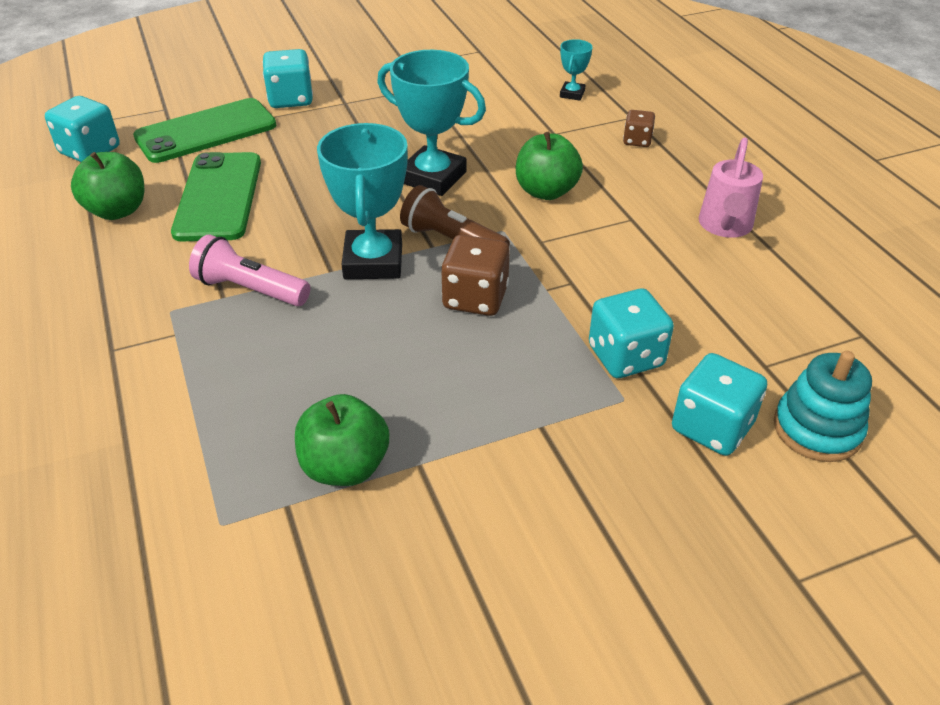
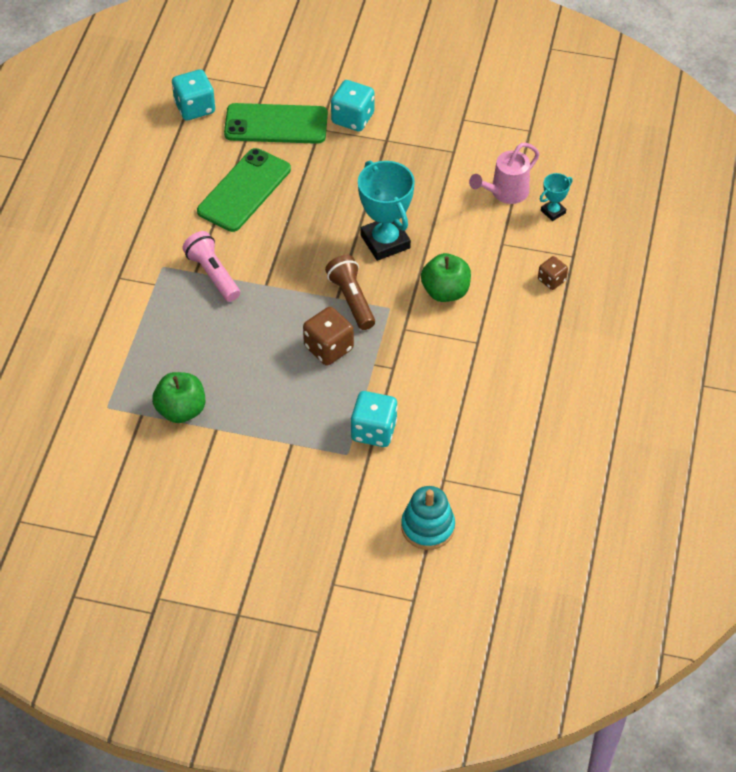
camera: 35 degrees right, 10 degrees up
green apple [71,152,144,220] -> none
turquoise trophy [317,123,408,279] -> none
turquoise dice [672,353,767,456] -> none
pink watering can [699,138,763,238] -> pink watering can moved to [469,143,540,204]

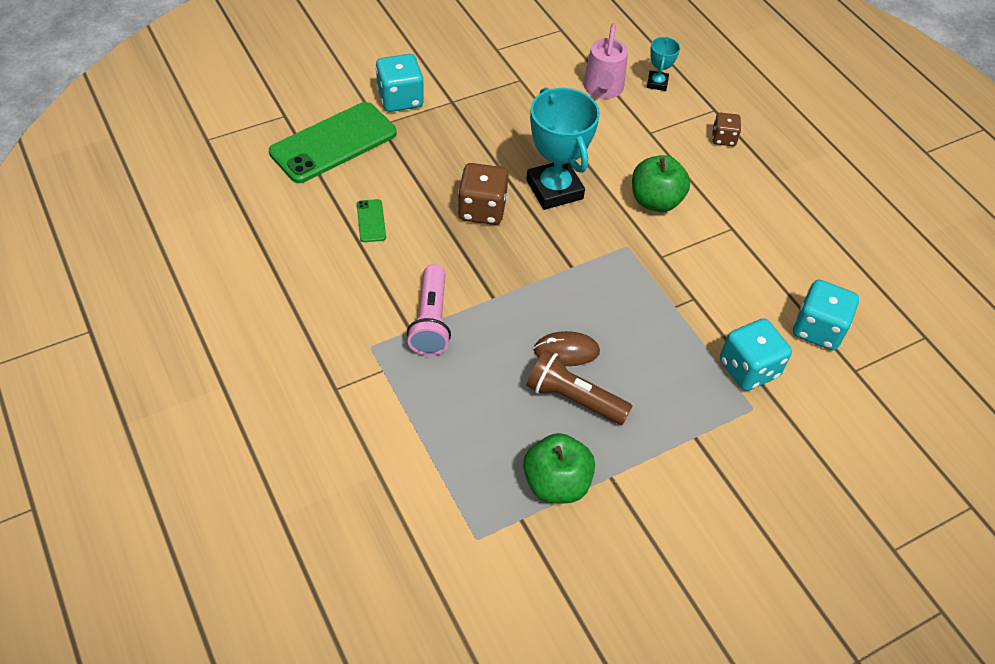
camera: 45 degrees left, 0 degrees up
turquoise dice [172,69,215,121] -> turquoise dice moved to [793,279,859,350]
pink flashlight [182,231,240,302] -> pink flashlight turned 105 degrees counterclockwise [407,264,451,356]
green phone [197,148,291,232] -> green phone [357,199,386,242], size x0.42
brown dice [303,307,354,365] -> brown dice moved to [458,163,508,225]
brown flashlight [325,255,375,330] -> brown flashlight moved to [526,349,632,425]
turquoise trophy [358,161,415,261] -> turquoise trophy turned 45 degrees clockwise [526,87,600,210]
turquoise stacking toy [401,486,455,550] -> none
none -> brown mouse [534,331,600,366]

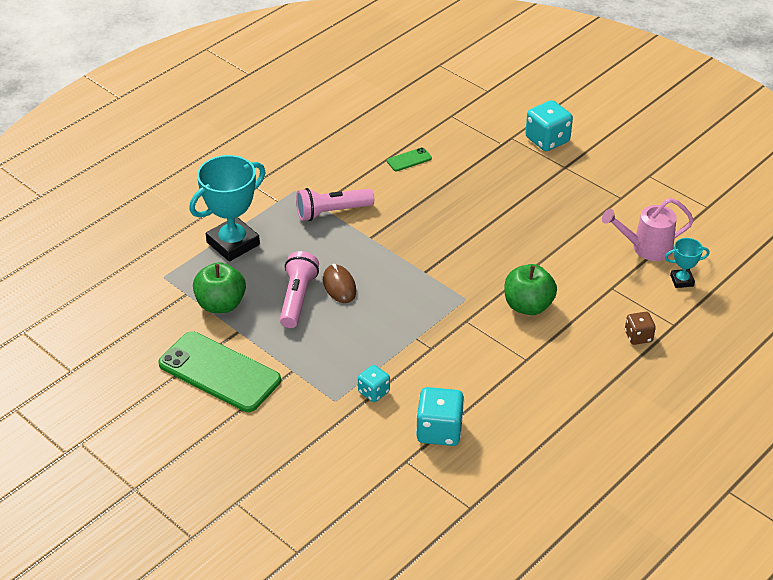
camera: 75 degrees right, 10 degrees down
green phone [269,102,397,183] -> green phone moved to [158,331,281,412]
brown dice [458,163,508,225] -> none
turquoise trophy [526,87,600,210] -> turquoise trophy moved to [189,155,266,262]
brown flashlight [526,349,632,425] -> pink flashlight [280,251,319,328]
turquoise dice [720,318,792,391] -> turquoise dice [358,365,390,402], size x0.59

